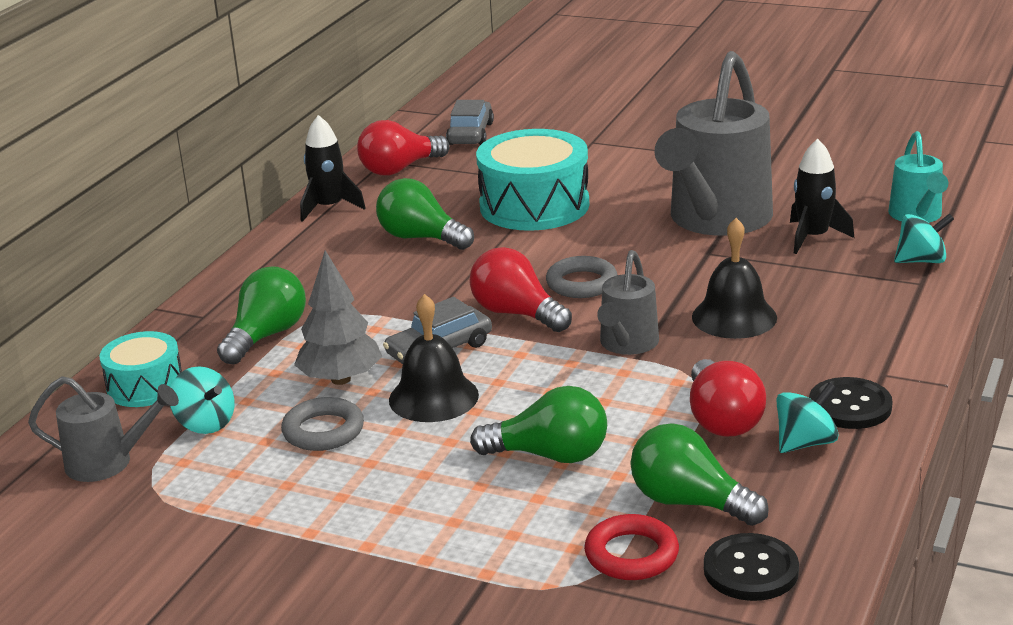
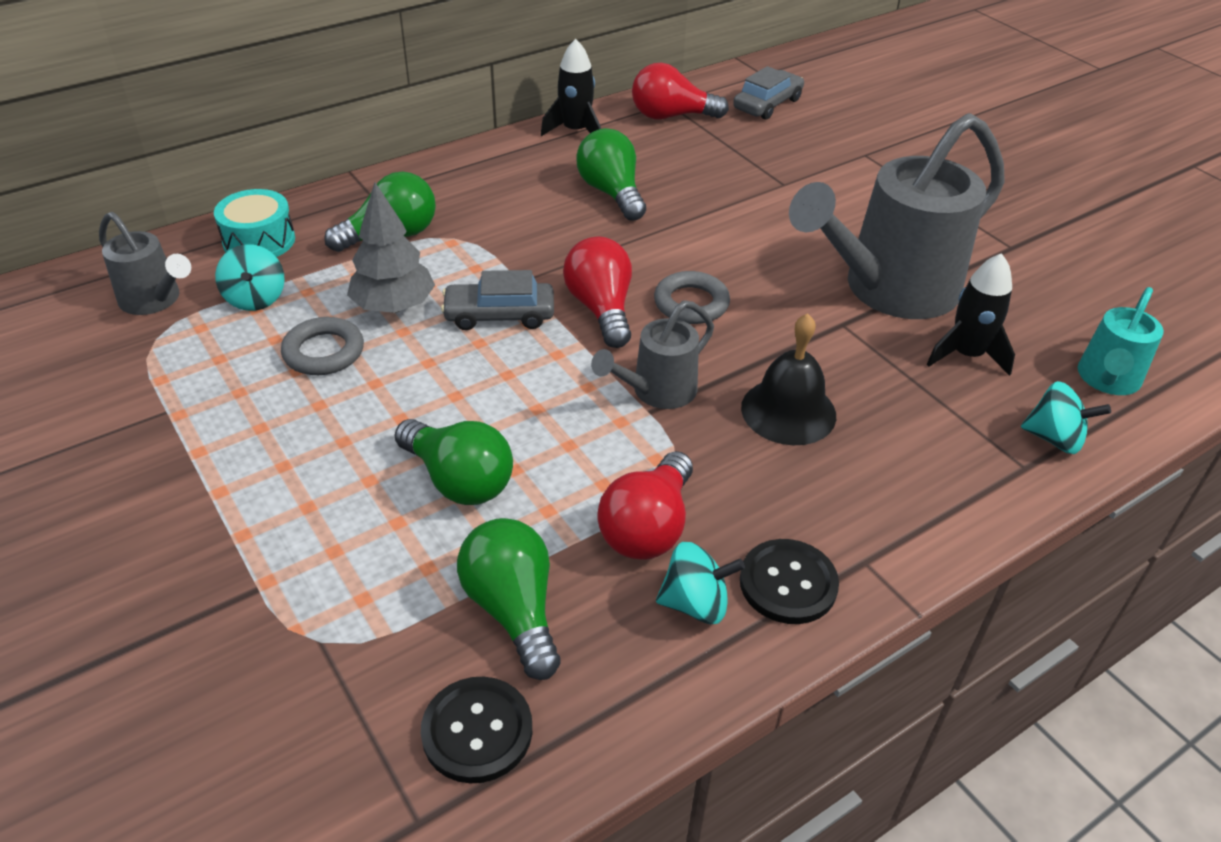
camera: 30 degrees right, 15 degrees up
black bell [389,294,479,422] -> none
turquoise drum [476,129,589,231] -> none
red ring [584,514,679,580] -> none

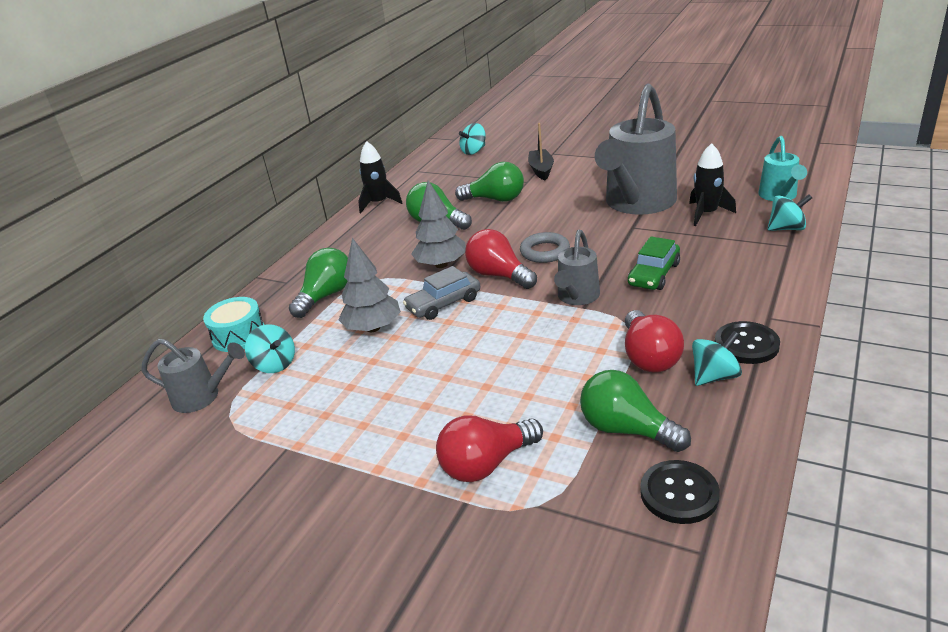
camera: 25 degrees left, 10 degrees down
grey ring [281,317,364,375] -> none
green light bulb [395,419,513,505] -> green light bulb moved to [455,162,524,202]
red light bulb [632,63,729,120] -> red light bulb moved to [436,416,543,482]
grey car [733,66,804,120] -> turquoise spinning top [459,123,486,155]
black bell [741,313,836,445] -> green car [628,236,680,290]
none -> grey tree [411,180,466,268]
none -> black boat [528,123,554,180]

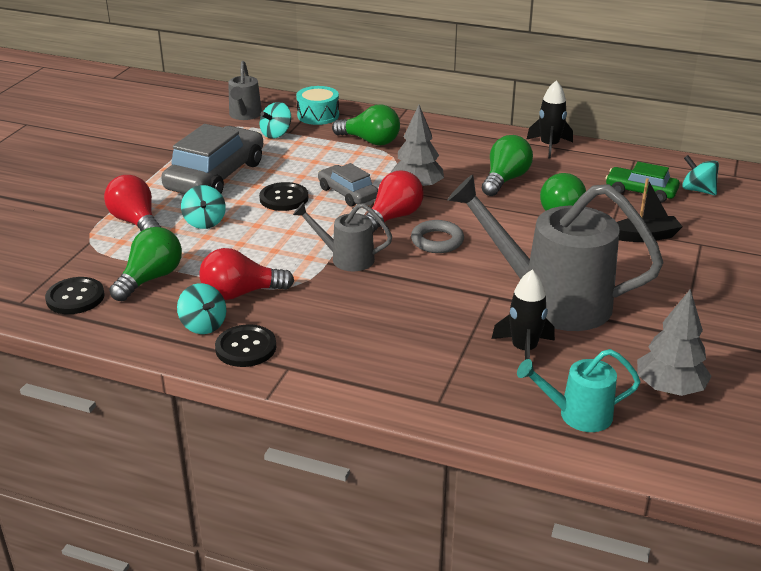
camera: 80 degrees right, 0 degrees up
grey tree [338,238,401,332] -> grey tree moved to [637,289,711,396]
green car [628,236,680,290] -> green car moved to [605,162,680,203]
turquoise spinning top [767,194,812,231] -> turquoise spinning top moved to [181,185,226,229]
none -> grey car [161,124,263,194]
none -> black button [259,182,308,211]

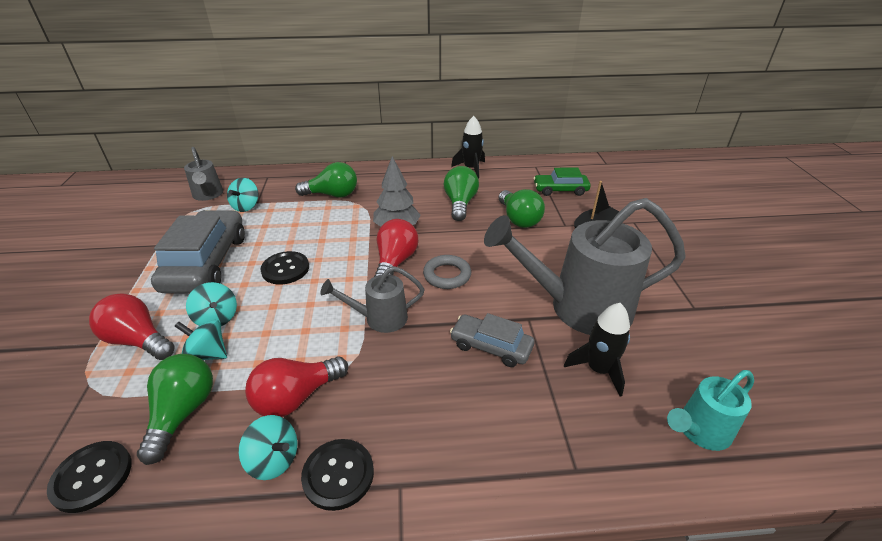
camera: 25 degrees left, 5 degrees up
turquoise drum [296,86,339,125] -> none
grey car [318,163,378,207] -> grey car moved to [450,313,535,367]
grey tree [637,289,711,396] -> none
turquoise spinning top [682,155,719,195] -> turquoise spinning top moved to [175,320,227,360]

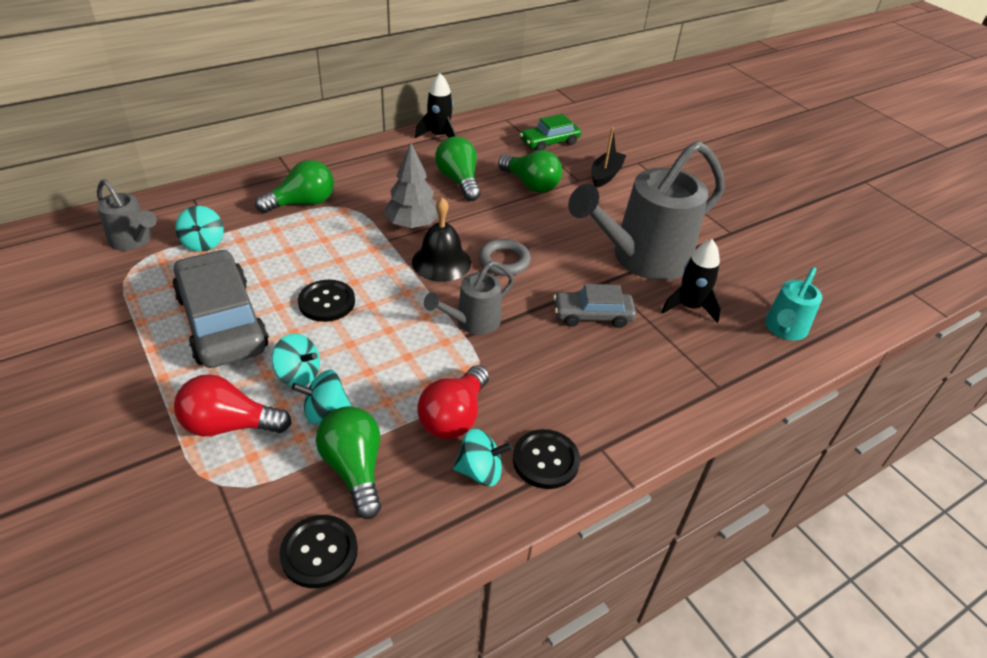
camera: 30 degrees left, 5 degrees up
red light bulb [374,219,418,277] -> black bell [412,197,471,282]

